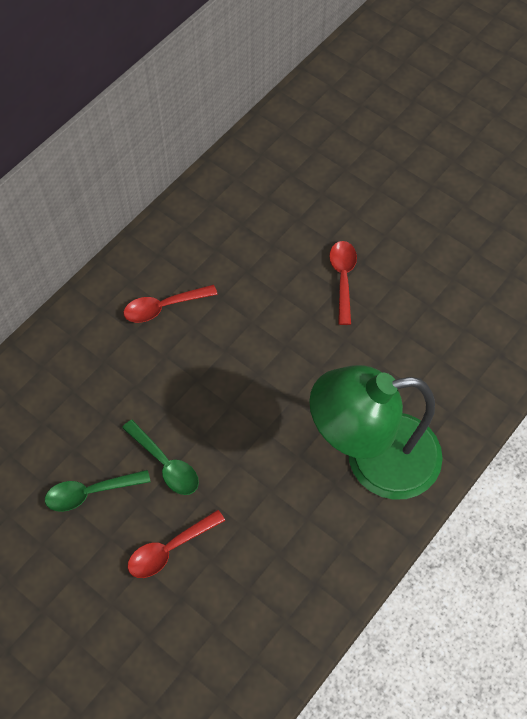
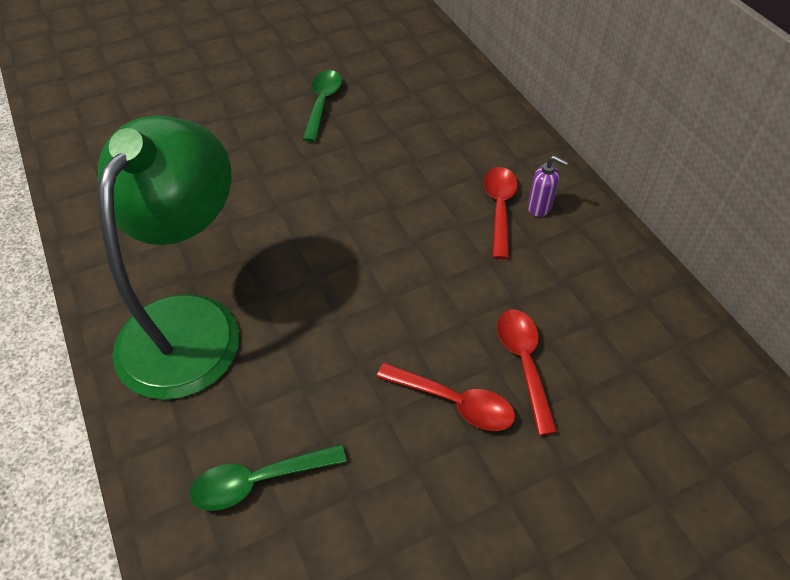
camera: 115 degrees right, 10 degrees down
green spoon [122,420,199,495] -> green spoon moved to [190,444,347,511]
red spoon [128,510,225,578] -> red spoon moved to [497,309,557,435]
none -> purple soap dispenser [528,156,568,217]

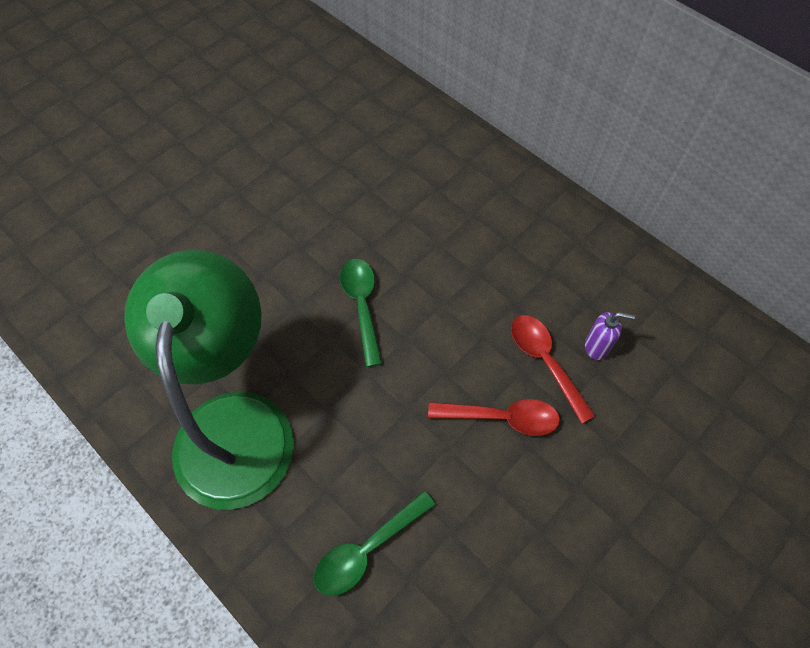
camera: 20 degrees left, 10 degrees up
green spoon [302,70,342,142] -> green spoon moved to [340,259,382,367]
red spoon [483,167,518,259] -> none
purple soap dispenser [528,156,568,217] -> purple soap dispenser moved to [585,312,635,360]

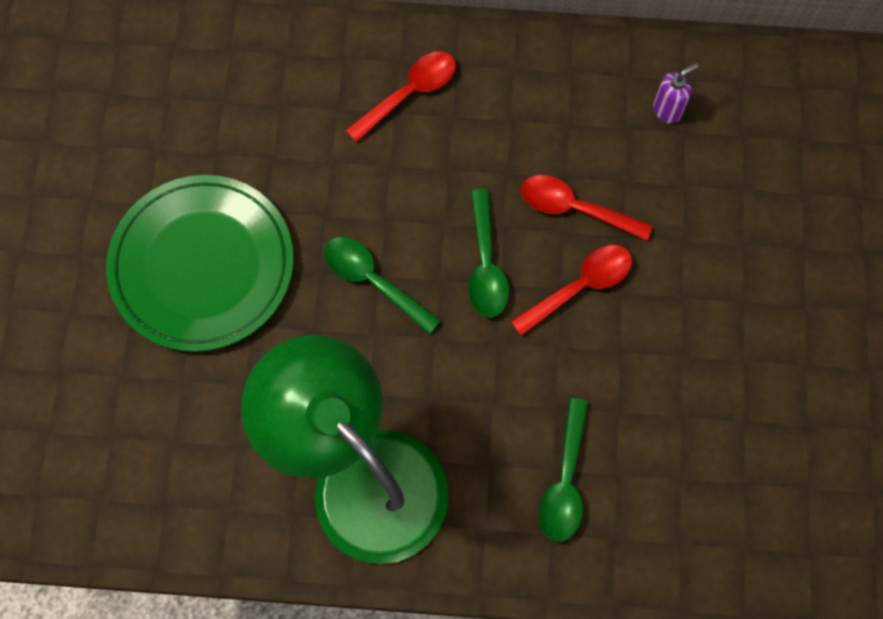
camera: 40 degrees left, 10 degrees up
purple soap dispenser [585,312,635,360] -> purple soap dispenser moved to [653,63,698,124]
none -> green plate [106,175,294,352]
none -> red spoon [346,51,456,142]
none -> green spoon [468,189,509,317]

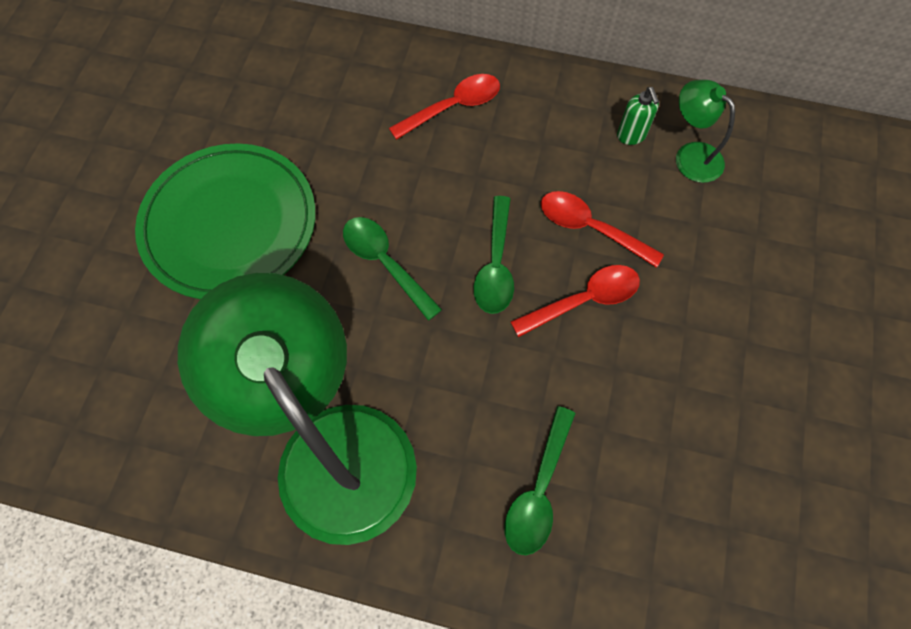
camera: 10 degrees right, 5 degrees down
purple soap dispenser [653,63,698,124] -> green lamp [676,80,735,183]
none -> green soap dispenser [617,87,659,145]

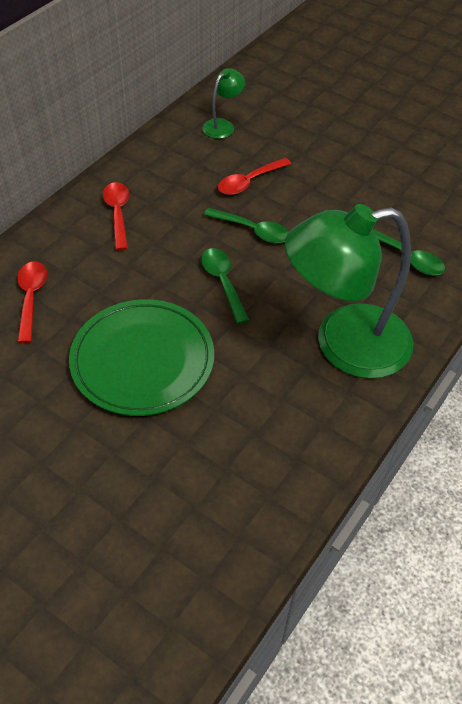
camera: 70 degrees left, 15 degrees down
green spoon [343,217,442,321] -> green spoon turned 90 degrees clockwise [201,248,249,324]
red spoon [510,265,640,337] -> red spoon moved to [17,261,47,343]
green soap dispenser [617,87,659,145] -> none
green lamp [676,80,735,183] -> green lamp turned 150 degrees clockwise [202,68,245,139]

